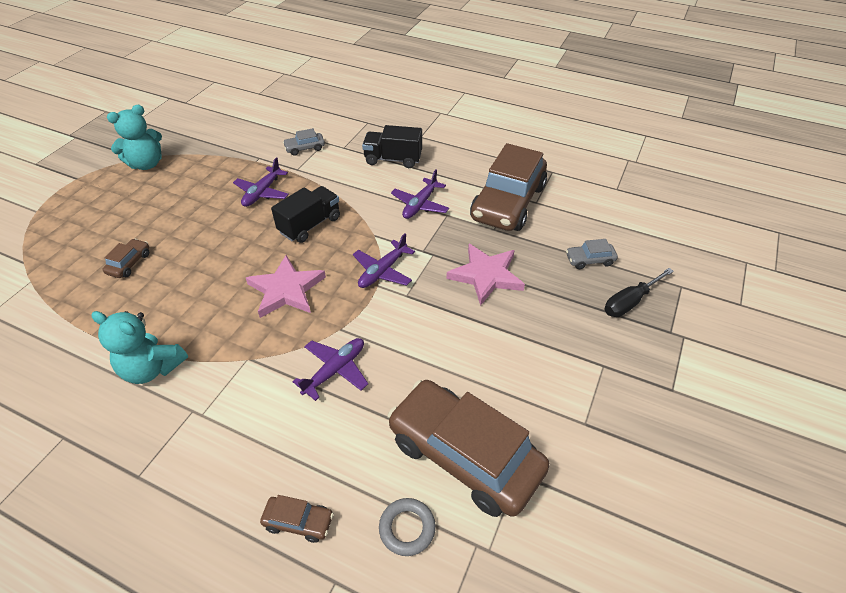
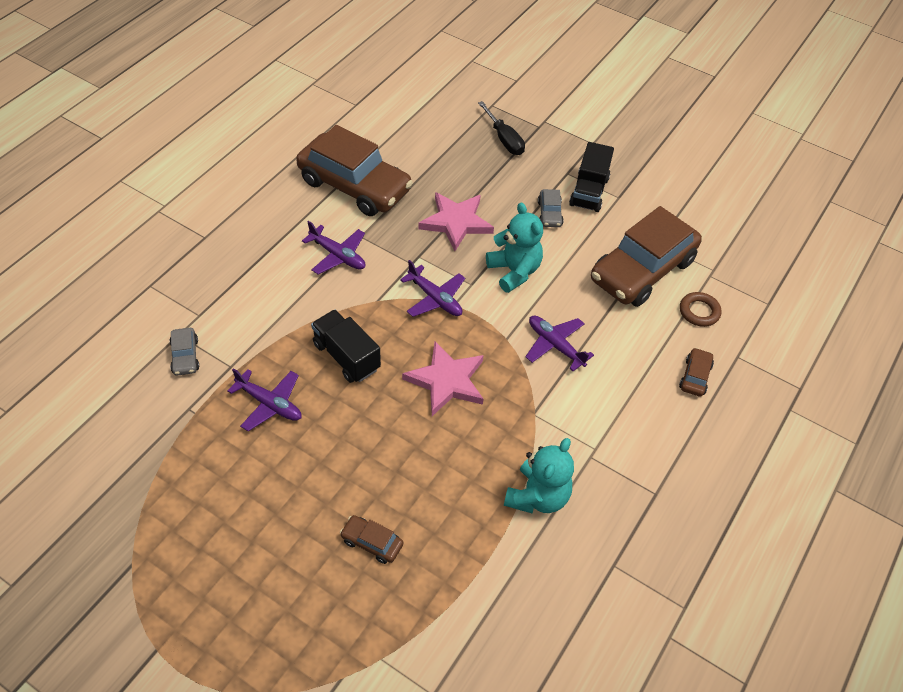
camera: 85 degrees left, 5 degrees up
turquoise teddy bear [107,105,162,170] -> turquoise teddy bear moved to [486,202,543,293]
black truck [362,125,422,168] -> black truck moved to [569,142,614,212]
grey ring [379,498,436,556] -> brown ring [680,292,722,327]
grey car [566,239,618,269] -> grey car moved to [538,189,564,227]

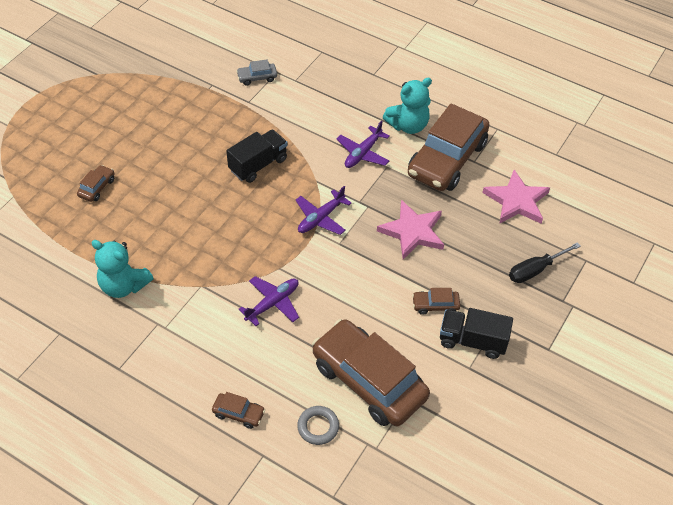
camera: 90 degrees right, 0 degrees up
purple plane [227,368,301,431] -> none
pink star [402,341,484,416] -> pink star moved to [482,170,550,224]
turquoise teddy bear [486,202,543,293] -> turquoise teddy bear moved to [383,78,432,134]
grey car [538,189,564,227] -> brown car [412,288,460,315]
brown ring [680,292,722,327] -> grey ring [297,406,339,445]

